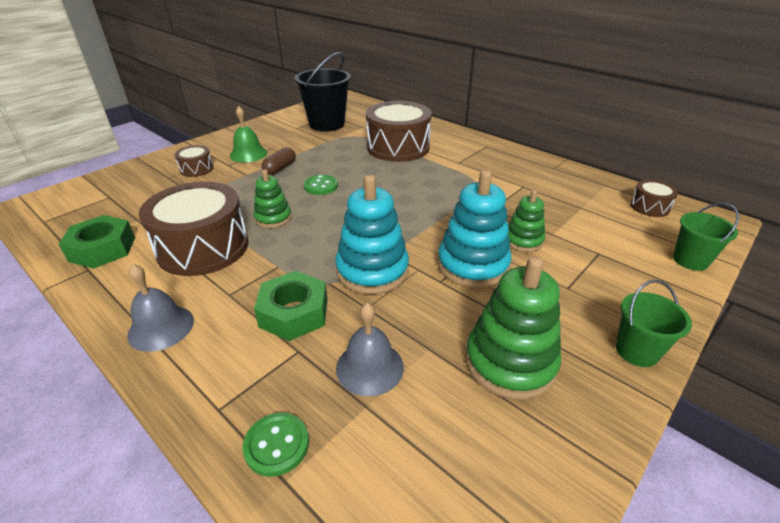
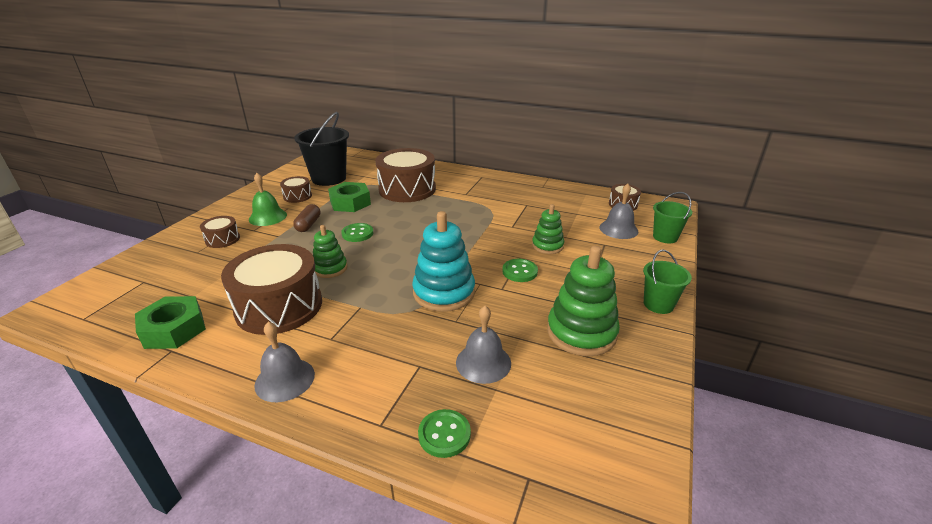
camera: 20 degrees left, 5 degrees down
green nut [254,271,327,341] -> green nut moved to [328,182,371,212]
turquoise stacking toy [437,170,512,288] -> green button [502,259,538,282]
none -> brown drum [280,176,312,203]
none -> grey bell [599,184,639,239]

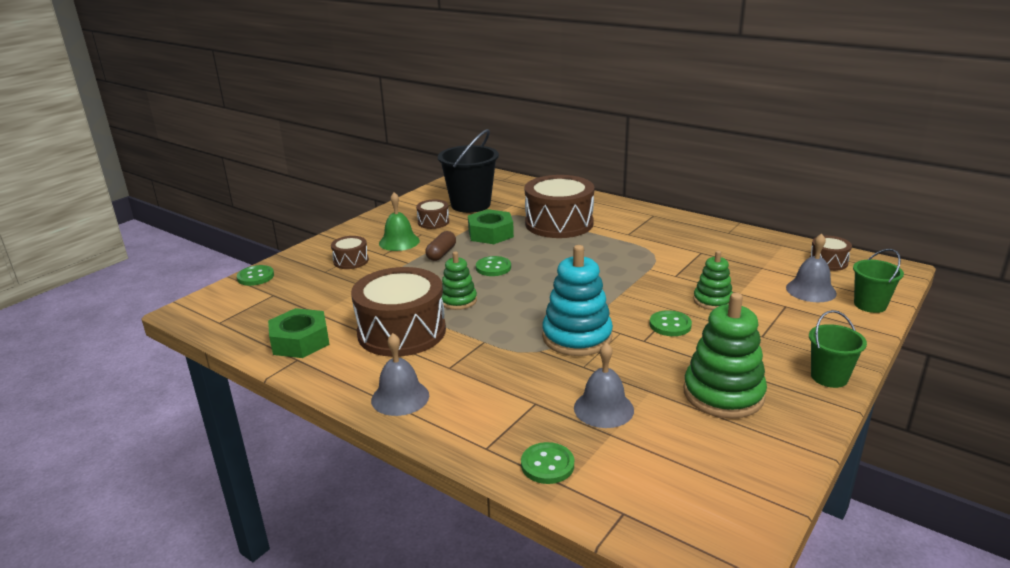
camera: 15 degrees right, 5 degrees down
none -> green button [237,265,274,286]

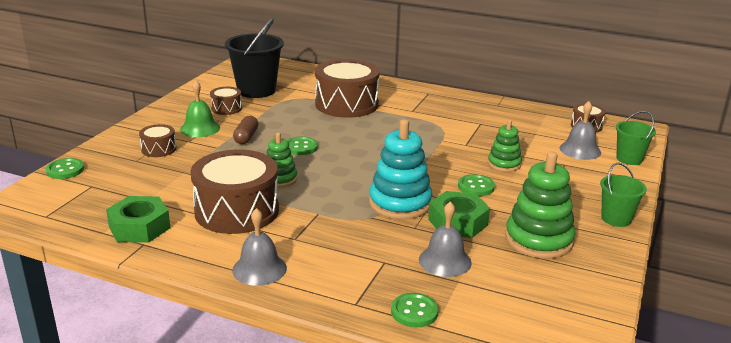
camera: 15 degrees left, 0 degrees up
green nut [468,209,514,244] -> green nut moved to [428,191,490,238]

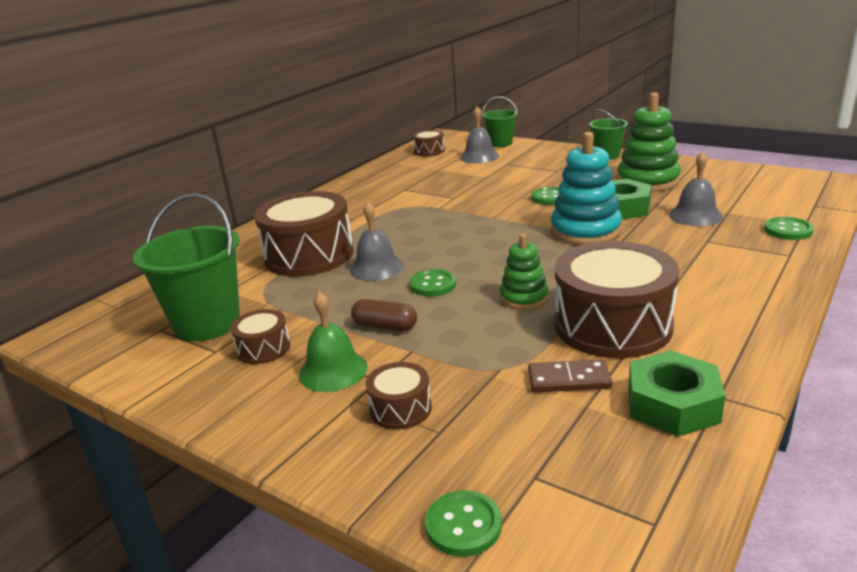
camera: 75 degrees left, 0 degrees up
black bucket [225,18,284,98] -> green bucket [133,193,240,341]
grey bell [232,208,287,286] -> grey bell moved to [350,202,404,281]
green stacking toy [488,120,522,172] -> none
none -> brown domino [528,359,612,392]

